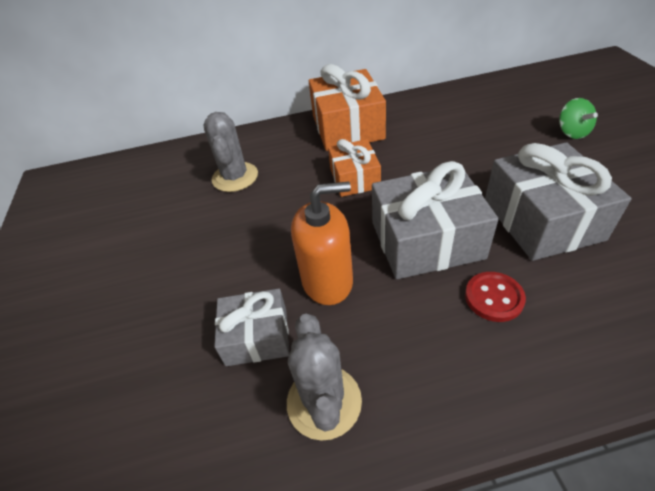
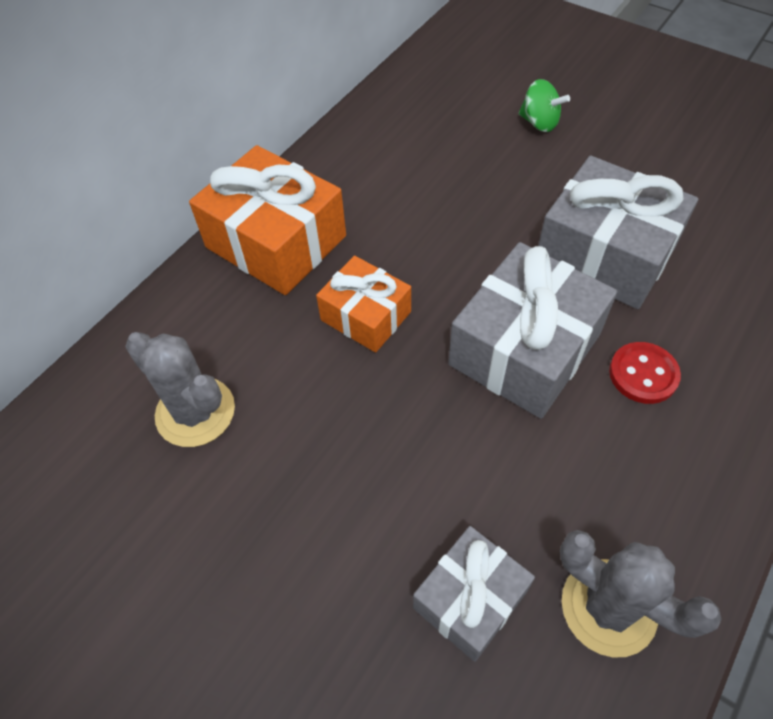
camera: 45 degrees left, 10 degrees up
orange soap dispenser [291,182,353,305] -> none

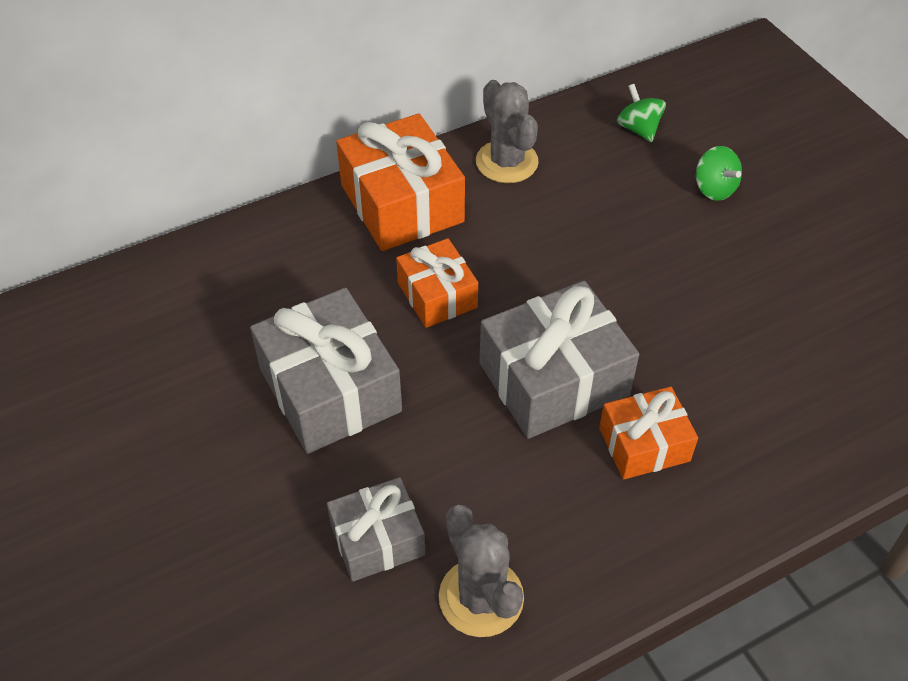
camera: 25 degrees right, 5 degrees down
grey cactus [125,332,235,447] -> grey cactus moved to [476,80,539,183]
grey gift [538,156,698,309] -> grey gift moved to [250,288,402,454]
red button [609,342,681,404] -> orange gift [599,387,698,480]
none -> green spinning top [617,84,666,142]

